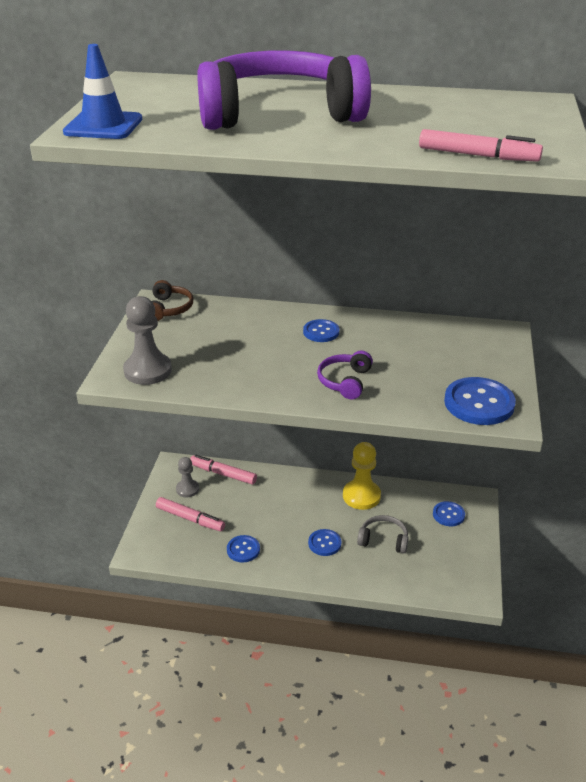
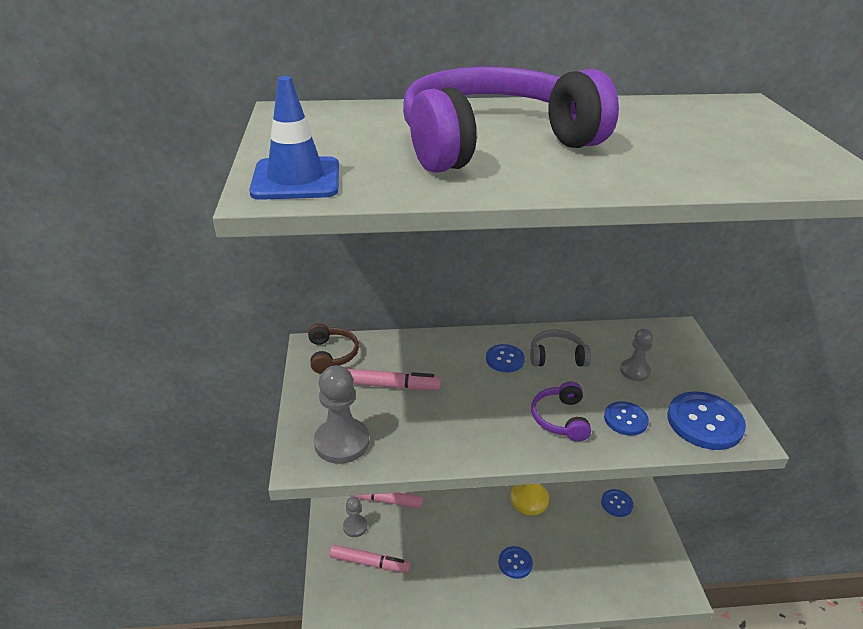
camera: 15 degrees left, 0 degrees up
blue button [227,535,260,563] -> blue button moved to [604,401,649,436]
grey headphones [357,515,408,554] -> grey headphones moved to [530,329,591,367]
pink marker [419,129,543,162] -> pink marker moved to [347,369,441,390]
none -> grey pawn [620,329,653,381]

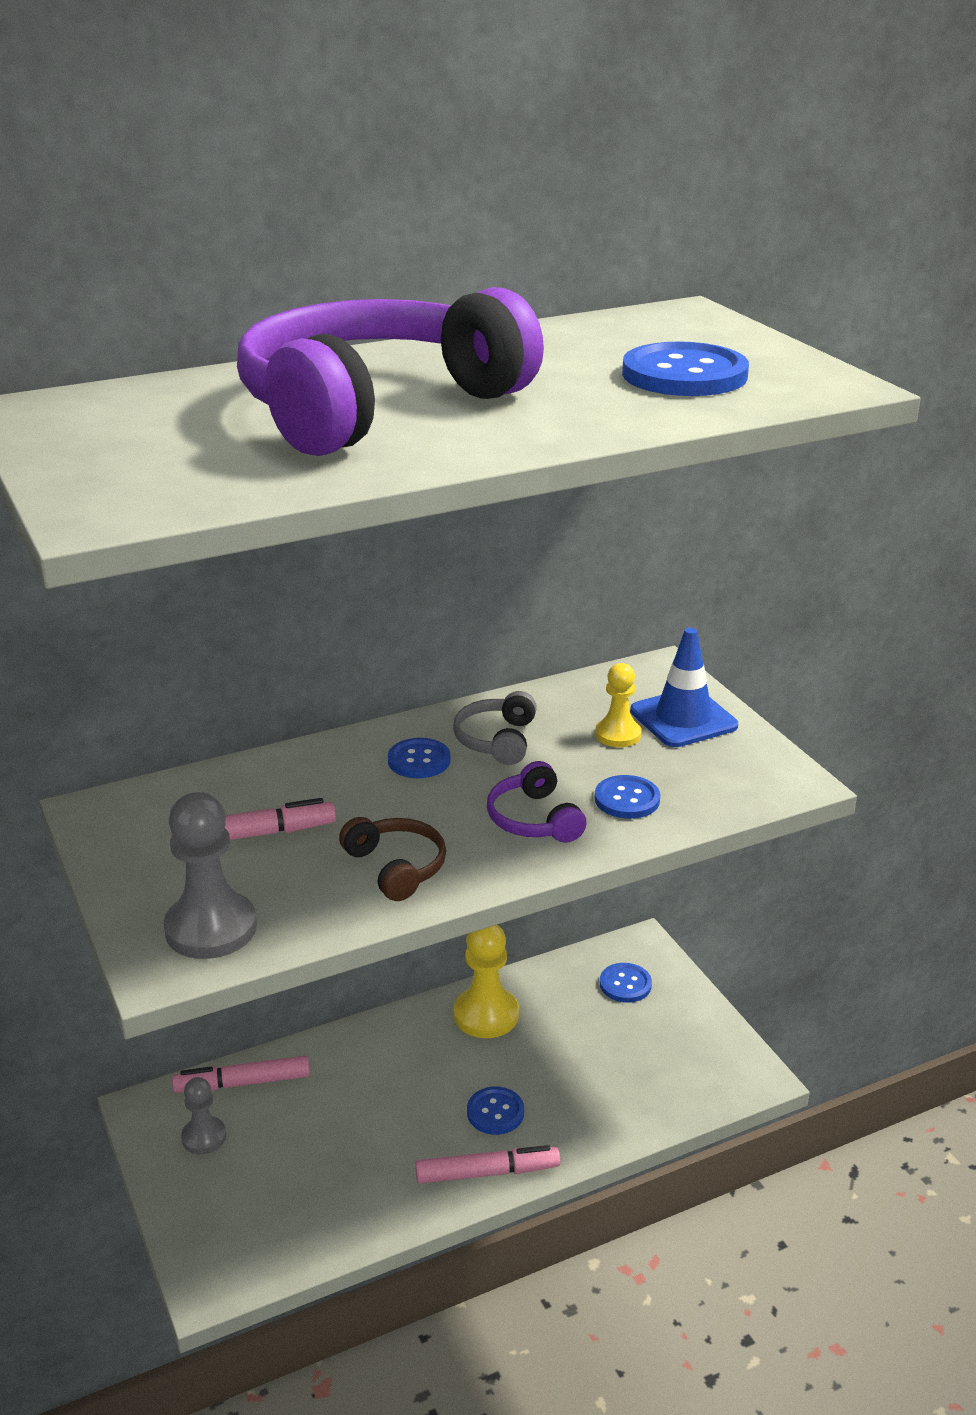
camera: 20 degrees left, 5 degrees down
blue traffic cone [249,76,339,200] -> blue traffic cone moved to [630,628,738,747]
brown headphones [308,323,359,374] -> brown headphones moved to [339,817,446,901]
pink marker [330,545,411,573] -> pink marker moved to [415,1145,560,1184]
grey headphones [530,329,591,367] -> grey headphones turned 60 degrees counterclockwise [453,691,537,765]
grey pawn [620,329,653,381] -> yellow pawn [595,663,641,747]
blue button [667,391,746,450] -> blue button moved to [622,341,749,396]

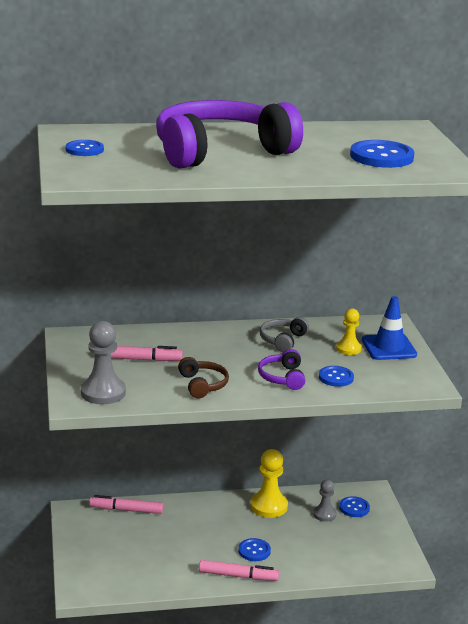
camera: 15 degrees right, 5 degrees down
grey pawn [181,1077,226,1154] -> grey pawn moved to [313,480,336,522]
blue button [388,738,451,778] -> blue button moved to [66,140,104,156]

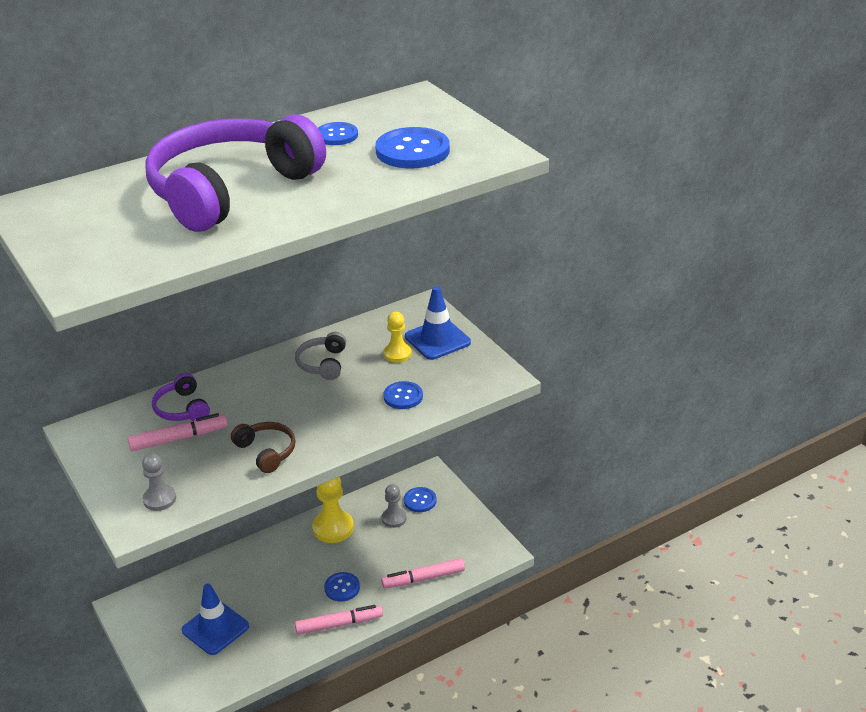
camera: 20 degrees left, 10 degrees up
blue button [66,140,104,156] -> blue button moved to [318,122,358,145]
grey pawn [81,321,126,404] -> grey pawn [142,454,176,511], size x0.61
pink marker [89,495,163,514] -> pink marker moved to [381,558,465,589]
purple headphones [258,349,305,390] -> purple headphones moved to [152,373,210,421]
none -> blue traffic cone [182,584,249,655]

